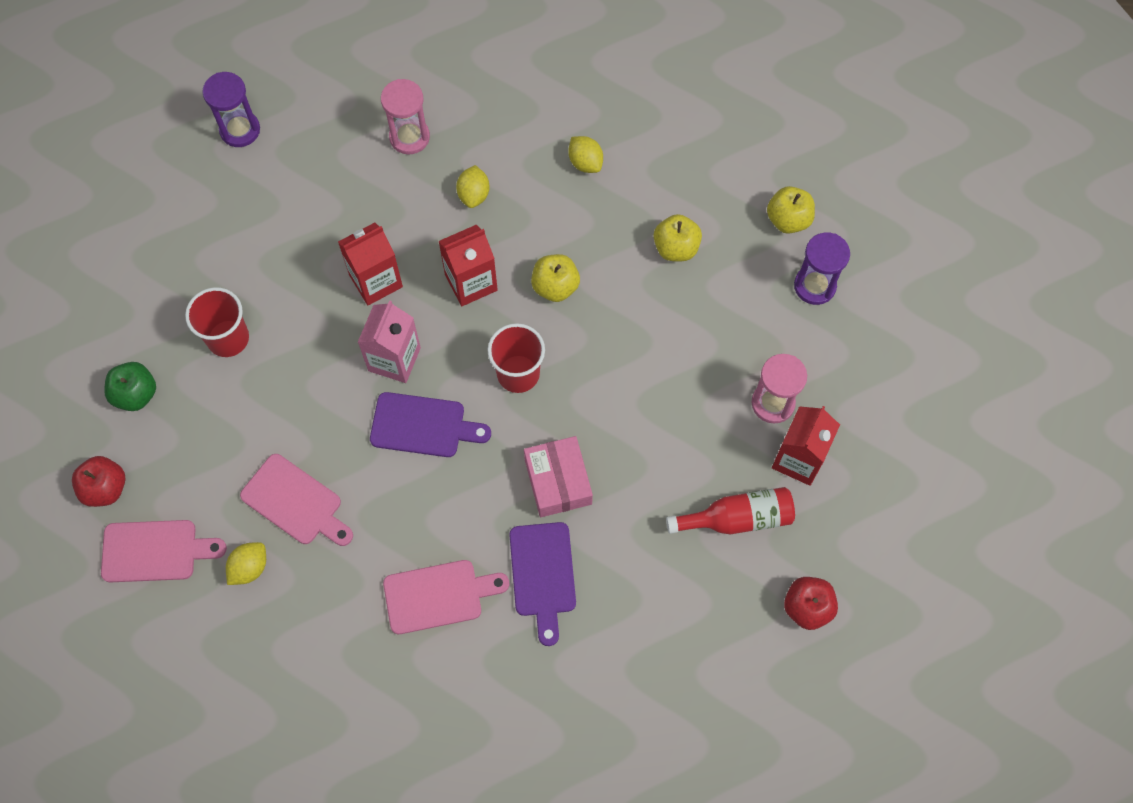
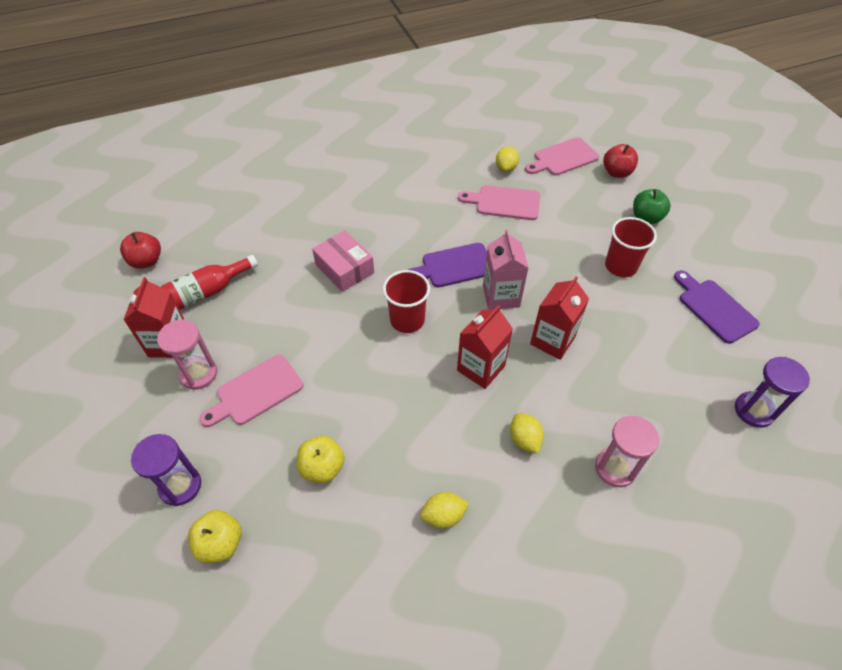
camera: 155 degrees right, 15 degrees down
pink cutting board [383,560,509,634] -> pink cutting board moved to [200,355,303,427]
purple cutting board [510,522,576,646] -> purple cutting board moved to [674,270,760,344]
yellow apple [531,254,580,302] -> none
yellow lemon [568,136,603,173] -> yellow lemon turned 45 degrees counterclockwise [420,492,469,529]

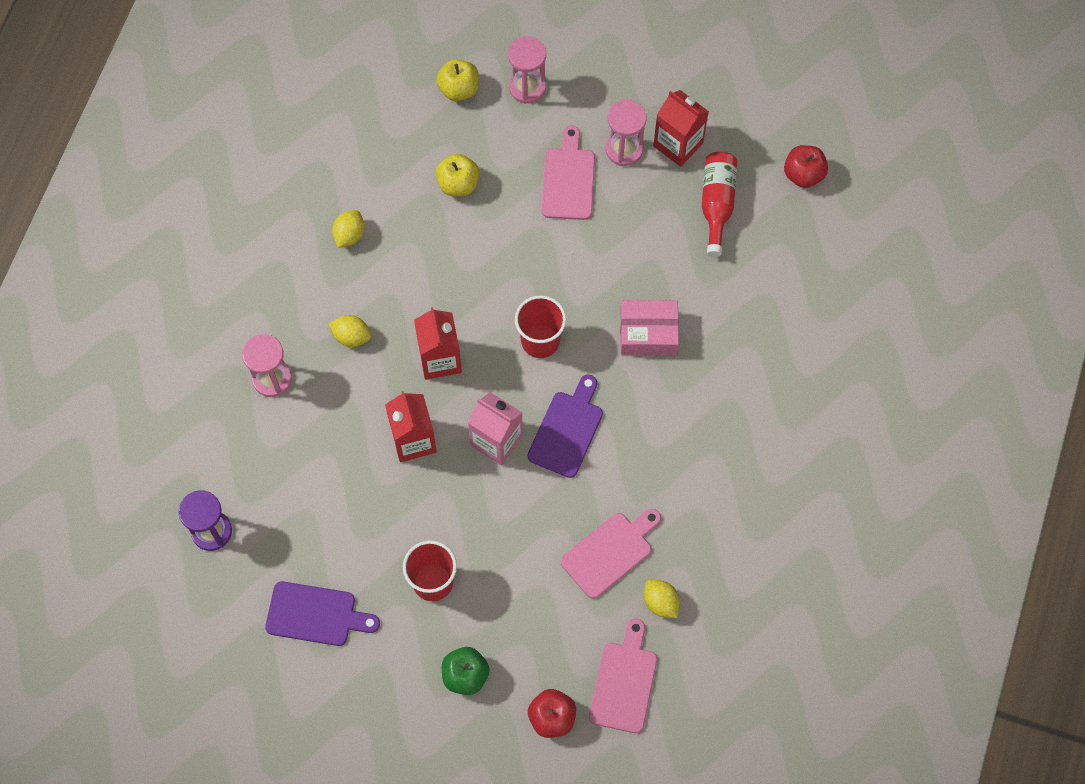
camera: 130 degrees right, 15 degrees up
purple hourglass [131,434,201,506] -> pink hourglass [508,36,546,104]

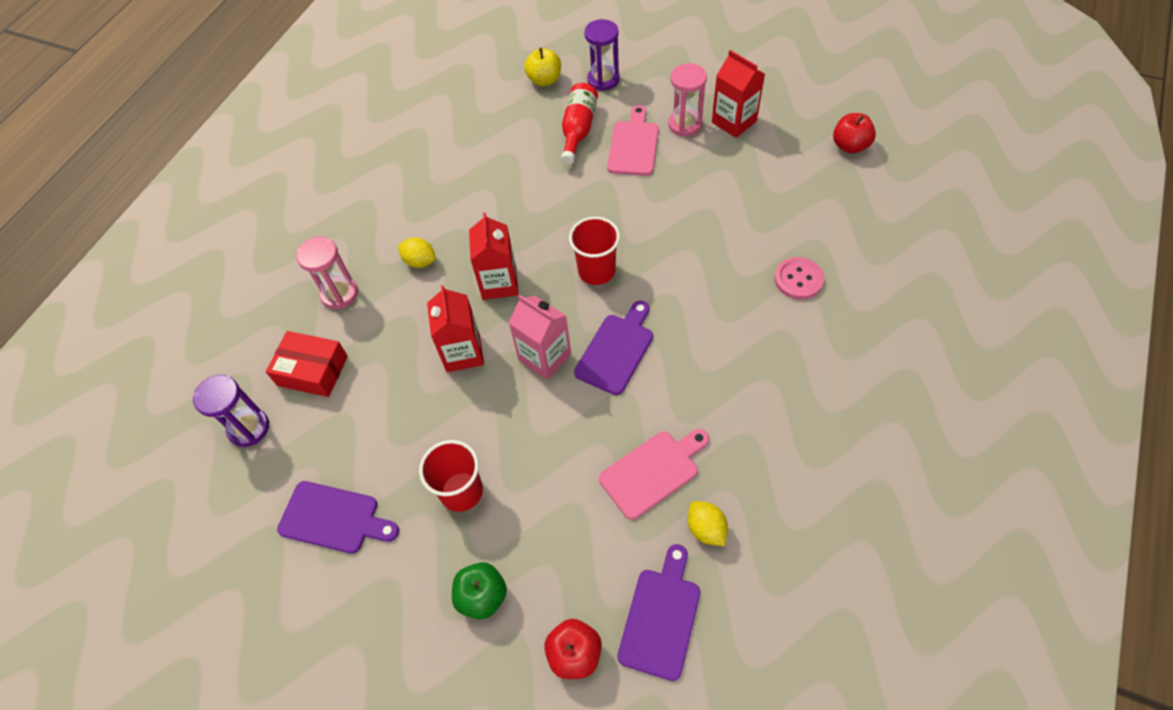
camera: 10 degrees right, 10 degrees down
yellow lemon [332,210,364,248] -> none
yellow apple [436,154,480,196] -> none
pink hourglass [508,36,546,104] -> purple hourglass [584,19,620,91]
pink cutting board [589,619,657,733] -> purple cutting board [617,544,700,681]
pink box [620,300,679,355] -> none
red bottle [702,152,737,257] -> red bottle moved to [561,83,598,165]
none -> red box [266,331,348,397]
none -> pink button [775,257,824,300]

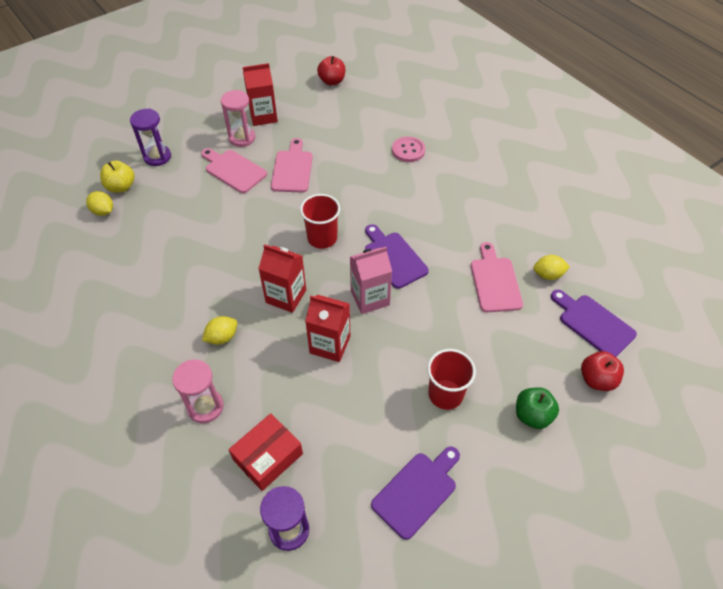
camera: 65 degrees left, 5 degrees down
red bottle [561,83,598,165] -> none
none -> yellow lemon [86,191,113,216]
none -> pink cutting board [271,138,313,193]

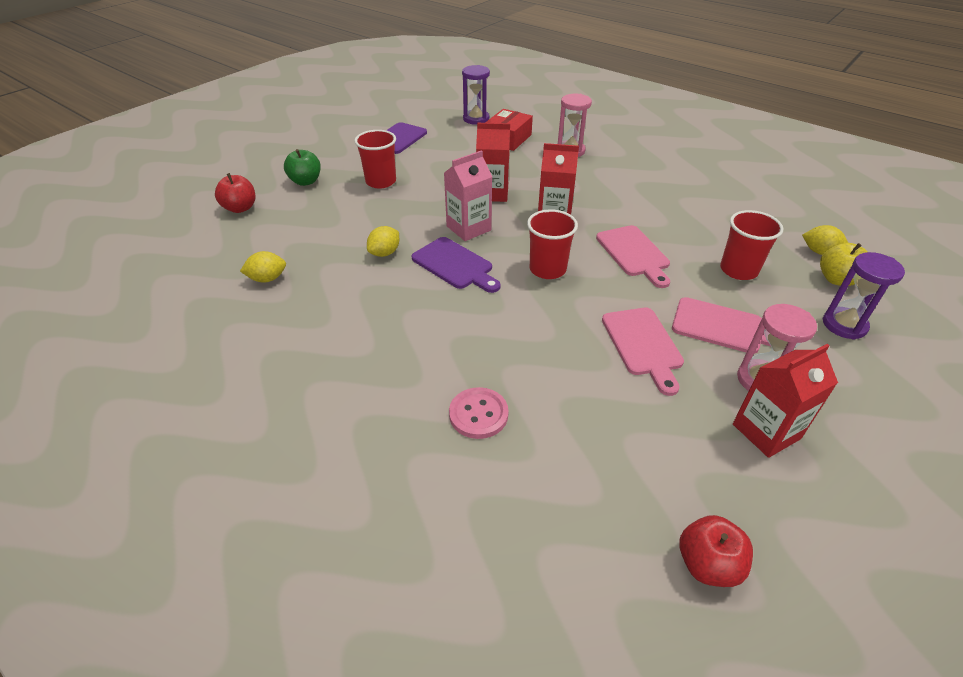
camera: 165 degrees right, 10 degrees down
yellow lemon [202,316,237,345] -> yellow lemon moved to [367,226,399,257]
pink cutting board [471,242,523,312] -> pink cutting board moved to [596,225,670,288]
purple cutting board [551,290,637,357] -> none
none -> red cup [720,210,784,280]

